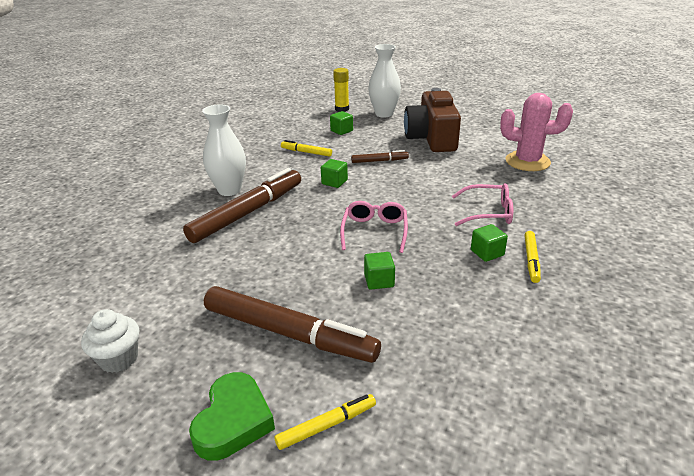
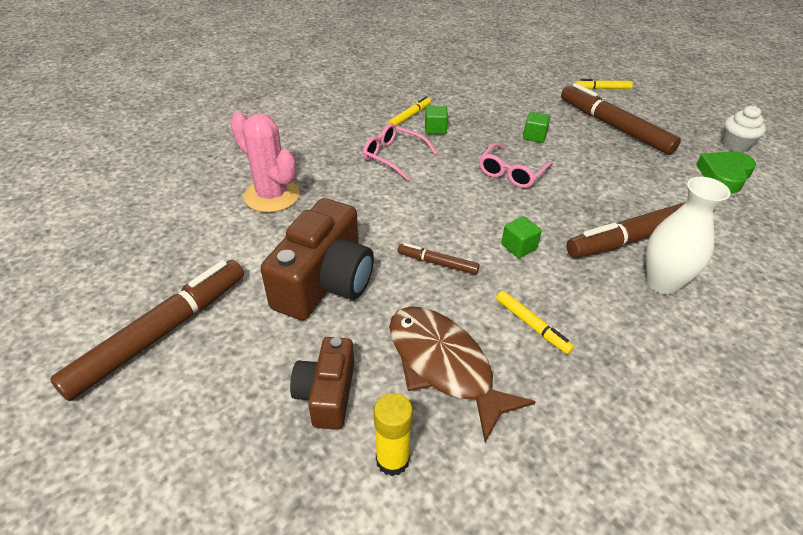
camera: 155 degrees left, 10 degrees up
green heart [189,372,275,461] -> green heart moved to [696,151,756,193]
green cube [330,111,353,135] -> brown fish [389,306,536,442]
white vase [368,44,401,118] -> brown camera [290,337,354,430]
none -> brown marker [50,260,244,401]

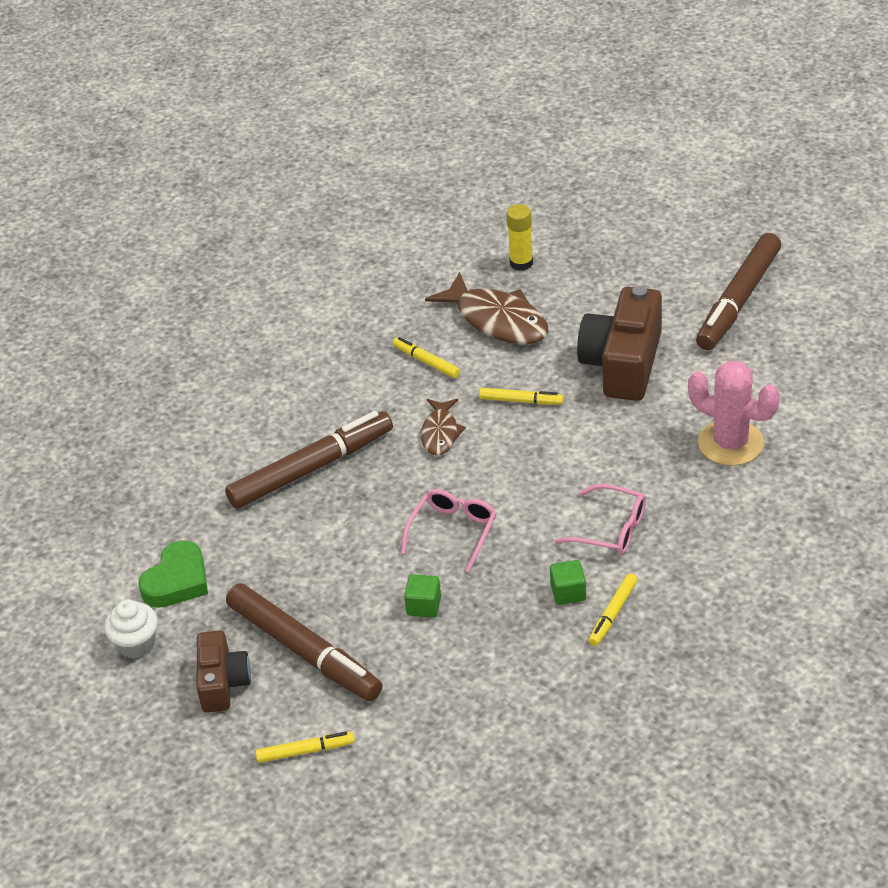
camera: 175 degrees right, 0 degrees up
brown camera [290,337,354,430] -> brown camera moved to [197,630,251,713]
brown marker [398,243,480,275] -> yellow marker [479,388,564,405]
green cube [501,216,542,258] -> brown fish [421,399,466,456]
white vase [646,177,731,294] -> none

